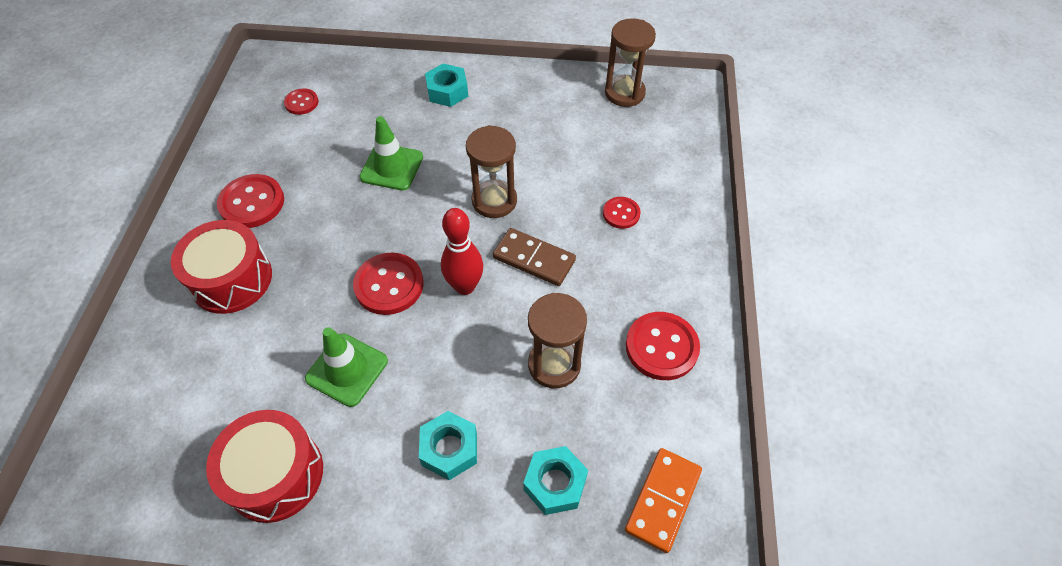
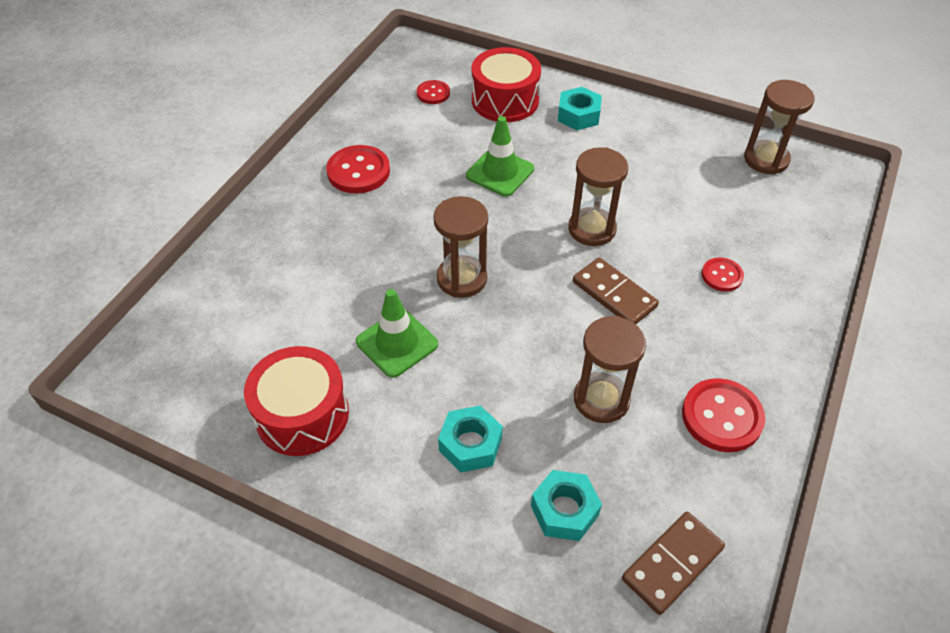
camera: 20 degrees right, 5 degrees down
red drum [171,220,272,314] -> red drum moved to [472,47,541,122]
red button [353,253,424,315] -> brown hourglass [433,196,488,298]
red bowling pin [441,208,483,295] -> none
orange domino [625,448,702,553] -> brown domino [622,512,725,615]

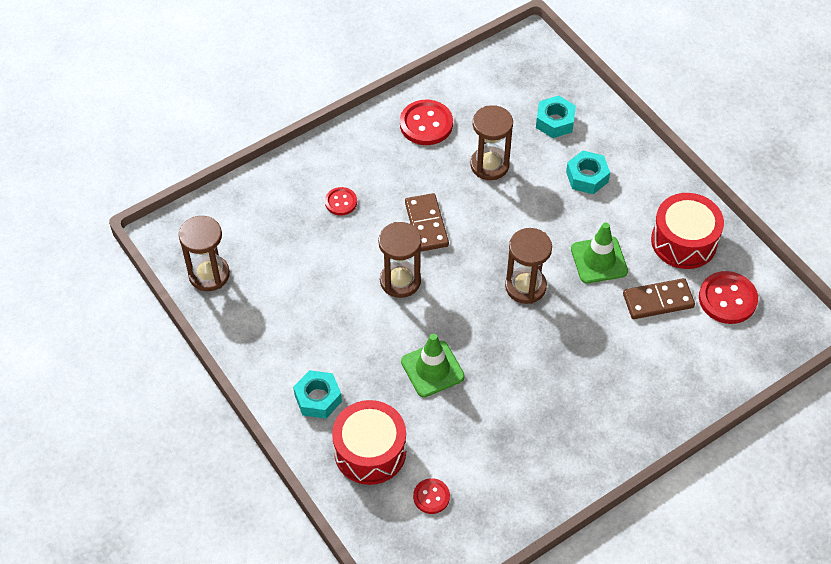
camera: 150 degrees left, 5 degrees up
red button [326,145,390,194] -> red button moved to [699,271,758,324]
brown domino [622,512,725,615] -> brown domino moved to [623,278,695,319]

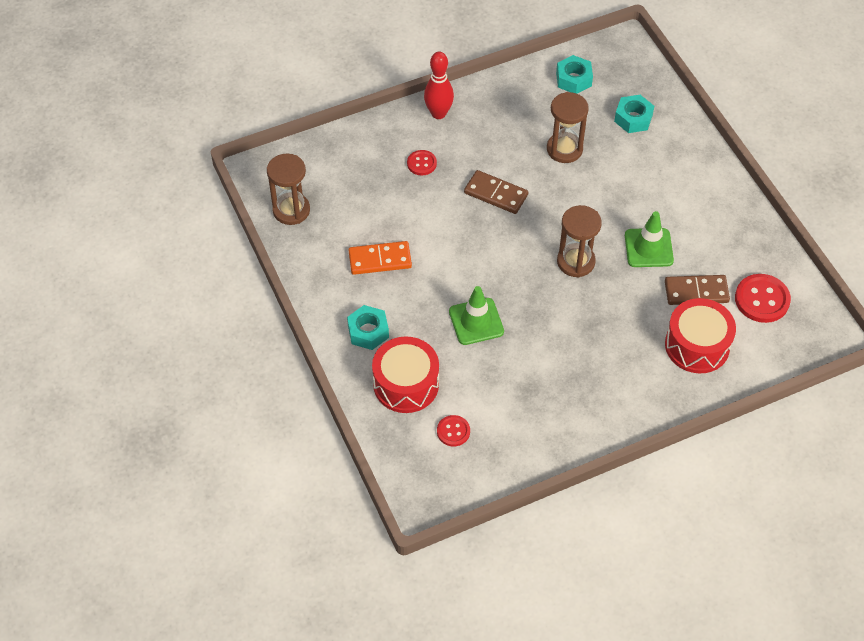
camera: 10 degrees right, 0 degrees up
brown hourglass [378,222,421,298] -> none
red button [400,100,453,145] -> none
brown domino [405,193,449,252] -> brown domino turned 60 degrees counterclockwise [464,170,528,214]
turquoise nut [566,151,610,194] -> turquoise nut moved to [556,55,593,94]
red drum [651,193,724,269] -> red drum moved to [665,298,736,373]
none -> orange domino [349,241,412,275]
none -> red bowling pin [424,52,454,119]

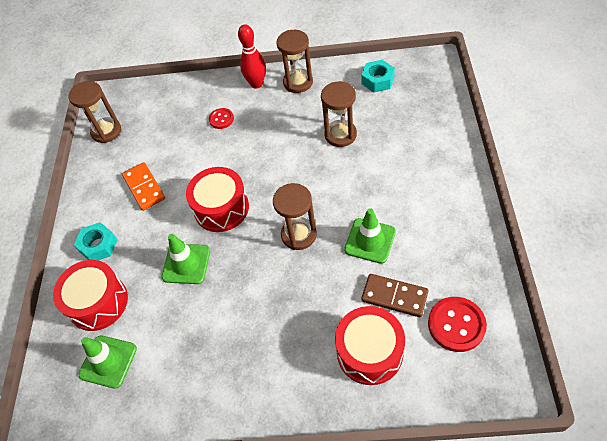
camera: 30 degrees right, 0 degrees up
orange domino [349,241,412,275] -> orange domino turned 45 degrees clockwise [122,162,165,211]
red button [437,415,470,446] -> green traffic cone [78,335,137,389]
brown domino [464,170,528,214] -> none
turquoise nut [614,95,654,133] -> none
none -> red drum [186,167,249,232]
none -> brown hourglass [276,30,313,93]

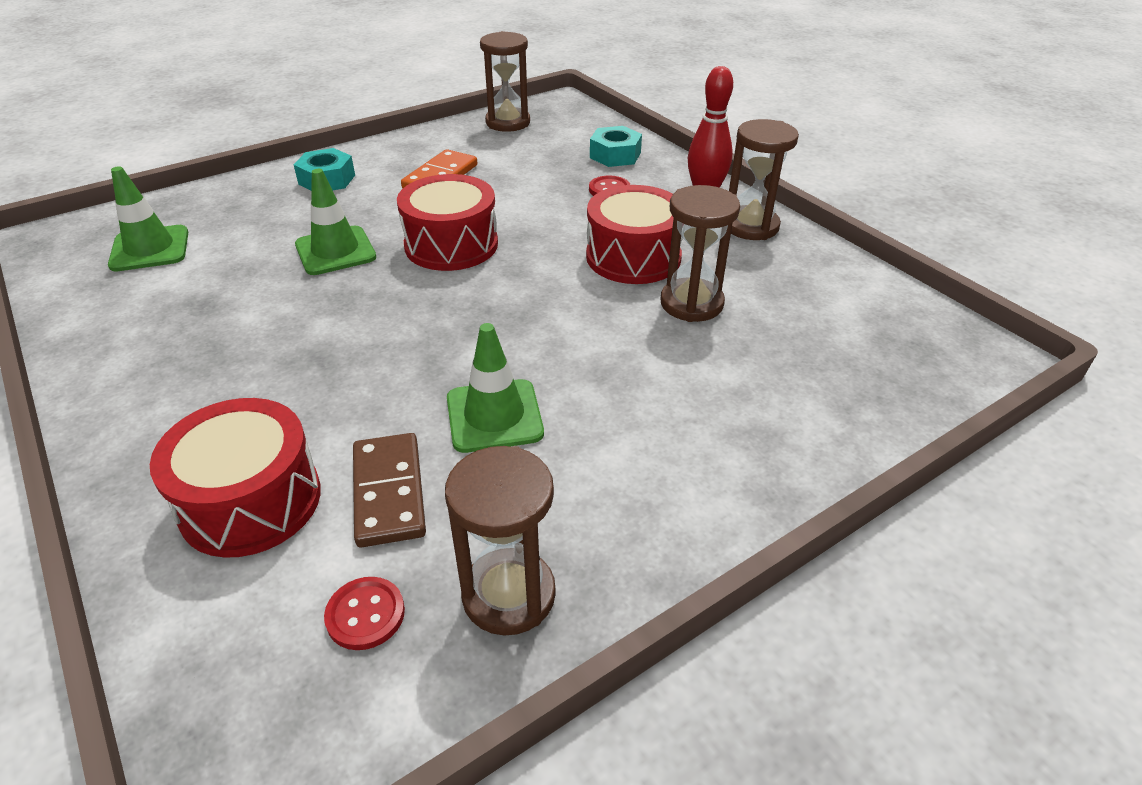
camera: 50 degrees right, 15 degrees down
red drum [53,260,128,331] -> red drum moved to [586,185,683,284]
brown hourglass [273,183,317,250] -> brown hourglass moved to [445,446,556,635]
turquoise nut [361,60,395,93] -> turquoise nut moved to [590,126,642,167]
red button [428,297,487,352] -> red button [324,577,405,650], size x0.58

